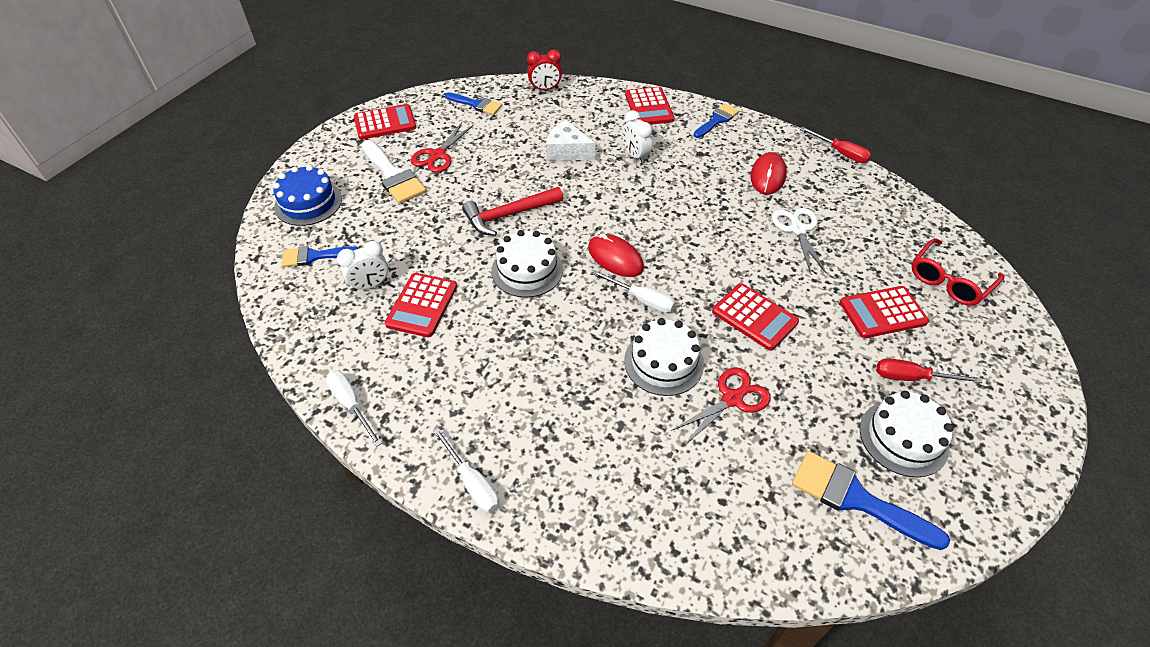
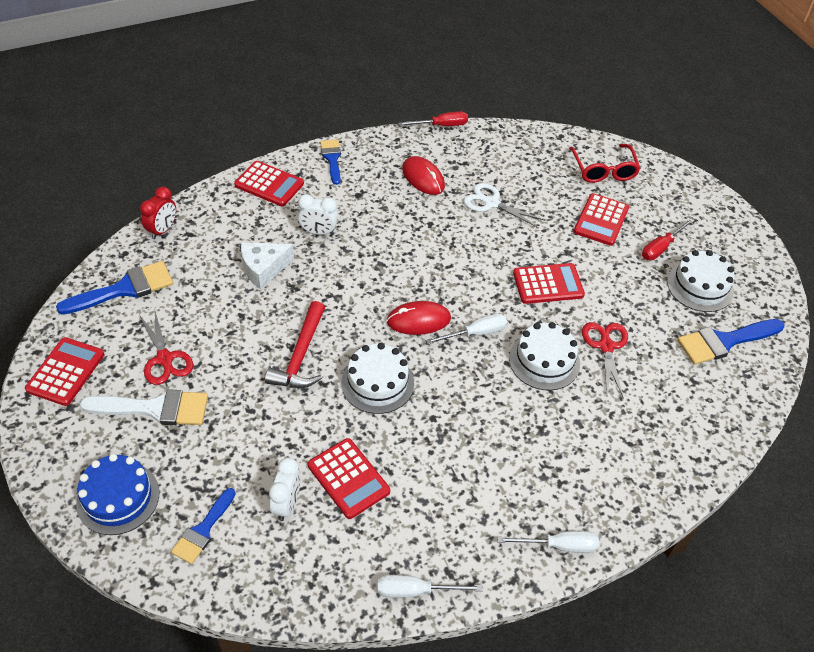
camera: 55 degrees left, 0 degrees up
blue brush [445,92,502,115] -> blue brush [56,261,173,315], size x1.56

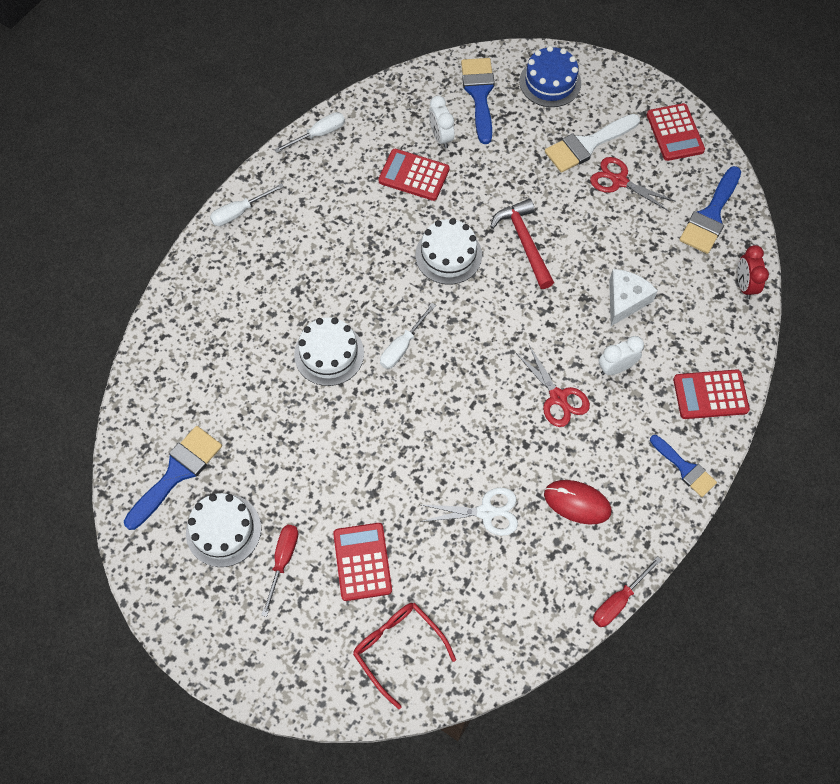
camera: 150 degrees right, 15 degrees up
blue brush [171,488,236,564] -> blue brush [461,58,495,144], size x1.56
red mouse [387,301,451,335] -> none
red calculator [513,263,585,304] -> none
red scissors [582,322,628,399] -> red scissors moved to [515,345,590,427]

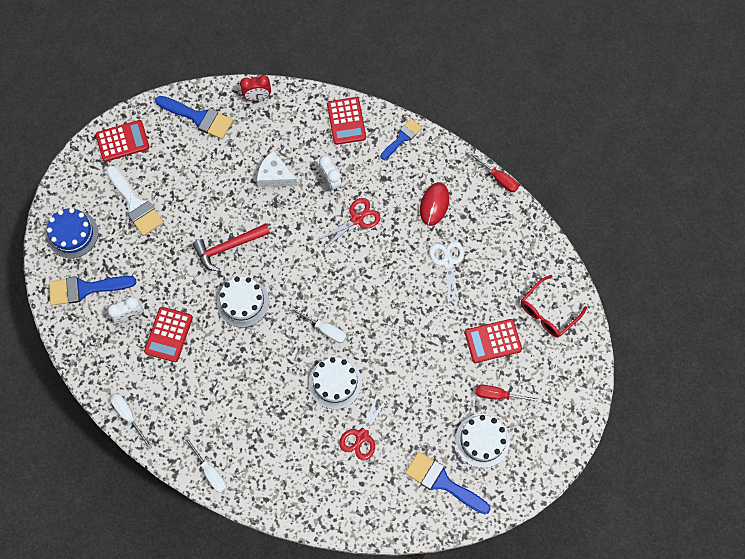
camera: 95 degrees left, 5 degrees up
red scissors [590,157,676,211] -> red scissors moved to [339,390,389,460]

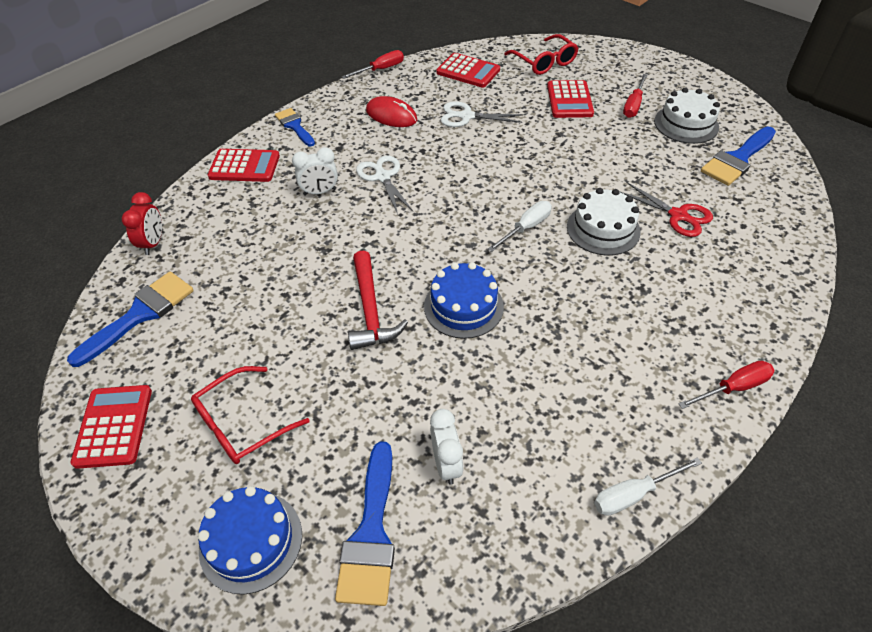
camera: 75 degrees left, 20 degrees down
white brush [106,166,163,236] -> red glasses [191,366,309,464]
red calculator [144,307,193,362] -> red calculator moved to [436,53,500,88]
white screwdriver [184,436,226,493] -> red screwdriver [678,361,775,409]
white cake [217,276,269,328] -> blue cake [424,262,504,339]
white cheese [257,150,297,187] -> none
red scissors [318,198,381,248] -> white scissors [356,156,413,214]

